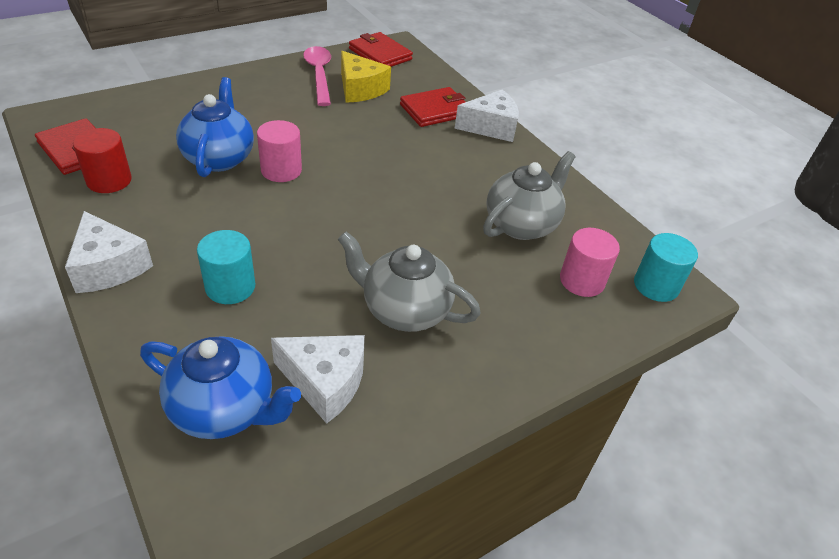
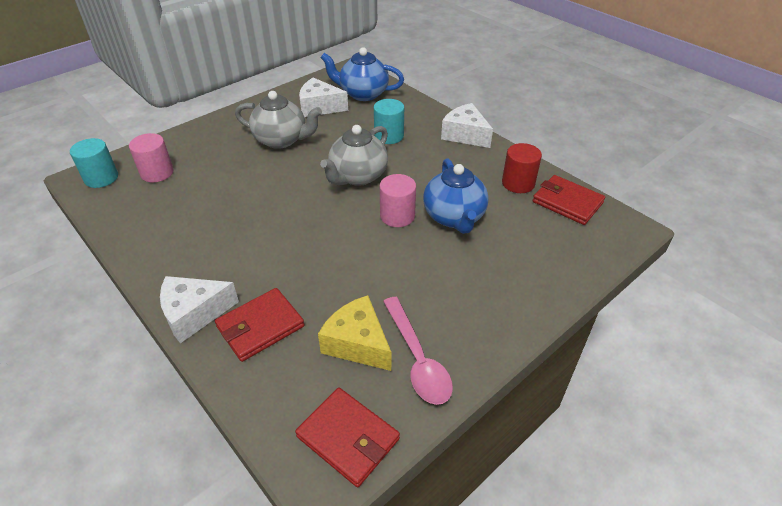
camera: 175 degrees right, 0 degrees up
grey teapot [483,151,576,240] -> grey teapot moved to [320,125,388,186]

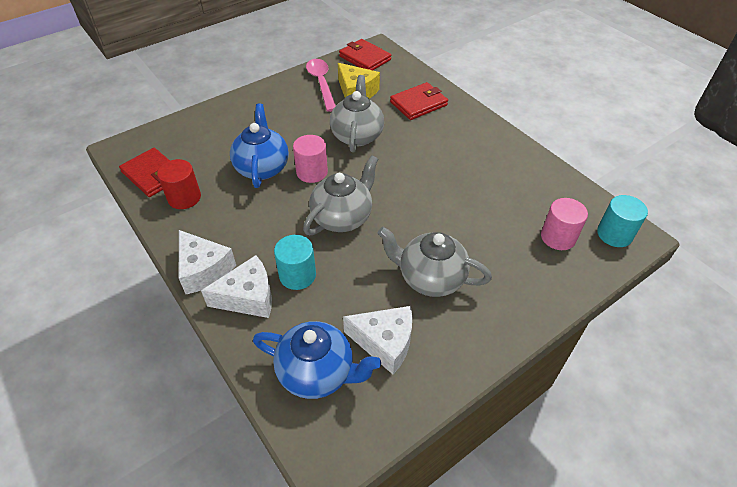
camera: 175 degrees left, 5 degrees up
white cheese [160,276,239,343] -> white cheese moved to [201,255,272,318]
none -> grey teapot [330,75,384,152]

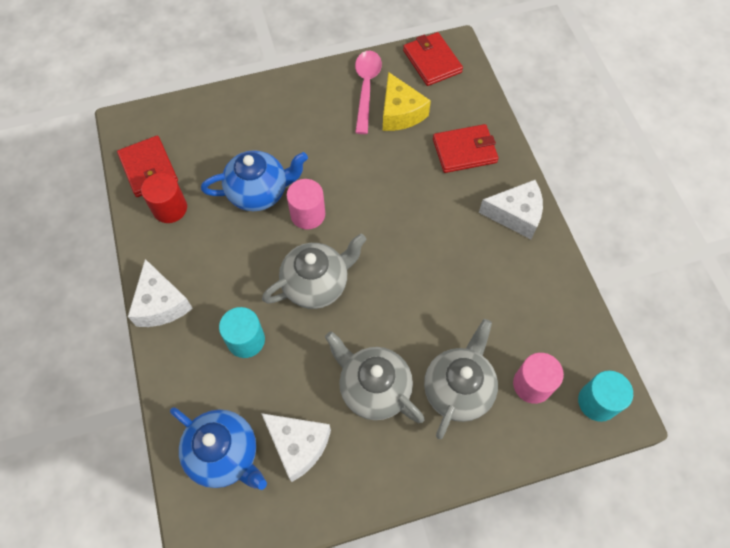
camera: 20 degrees right, 15 degrees up
white cheese [201,255,272,318] -> white cheese moved to [479,180,543,239]
blue teapot [230,104,289,188] -> blue teapot turned 60 degrees clockwise [201,150,308,211]
grey teapot [330,75,384,152] -> grey teapot moved to [424,319,498,439]

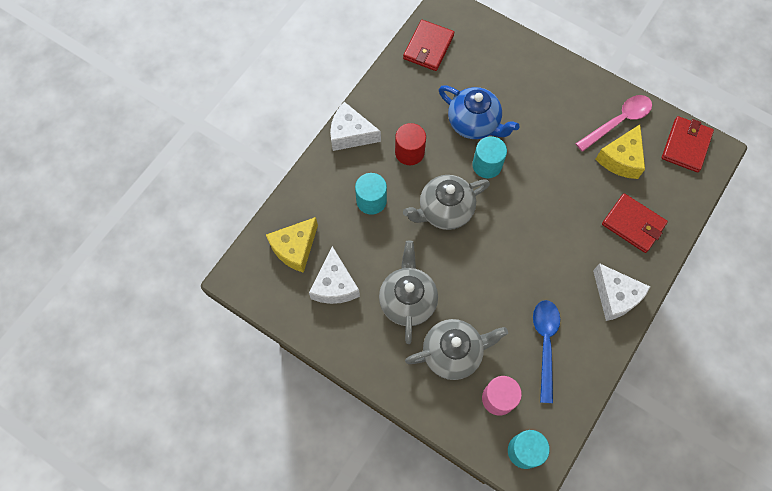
camera: 50 degrees right, 5 degrees up
white cheese [128,259,193,327] -> white cheese turned 75 degrees clockwise [330,102,381,151]
red cylinder [141,173,187,223] -> red cylinder moved to [395,123,426,165]
blue teapot [170,407,267,490] -> yellow cheese [266,217,318,273]
grey teapot [262,234,366,309] -> grey teapot turned 135 degrees clockwise [403,175,490,230]
pink cylinder [287,179,325,229] -> turquoise cylinder [472,136,507,178]
none -> blue spoon [533,300,560,403]

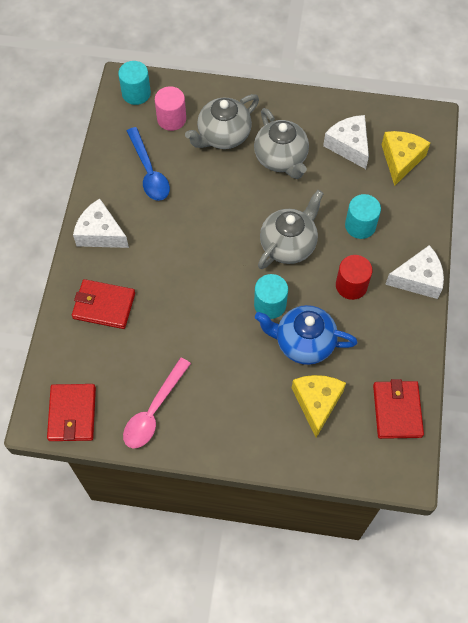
camera: 155 degrees right, 5 degrees down
yellow cheese [596,125,645,179] -> yellow cheese moved to [292,375,346,438]

